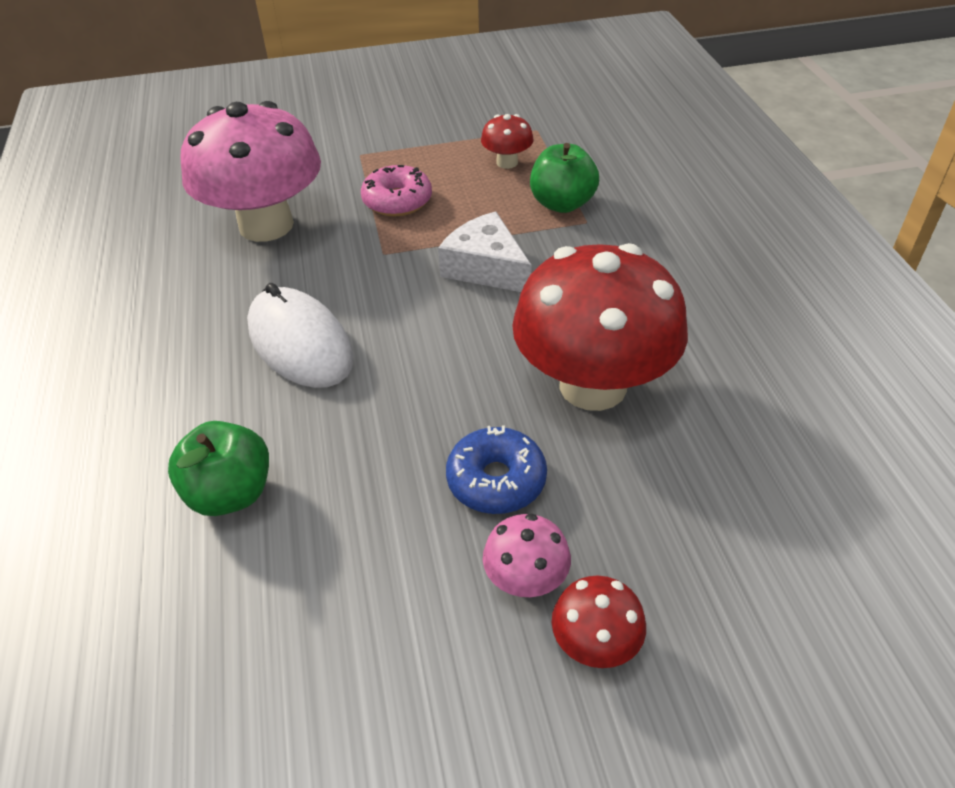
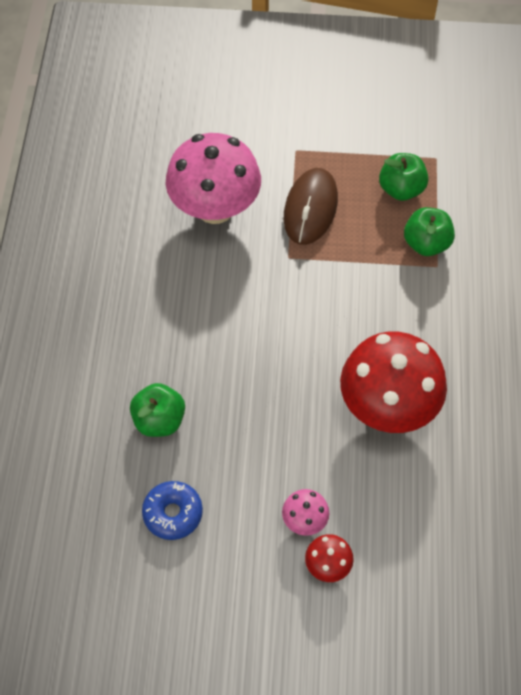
camera: 15 degrees right, 15 degrees up
white mouse [247,283,354,388] -> none
pink donut [361,165,432,216] -> brown mouse [284,168,338,245]
white cheese [438,211,532,292] -> none
blue donut [446,426,547,514] -> blue donut moved to [142,481,203,540]
red mushroom [481,114,534,169] -> green apple [379,153,428,201]

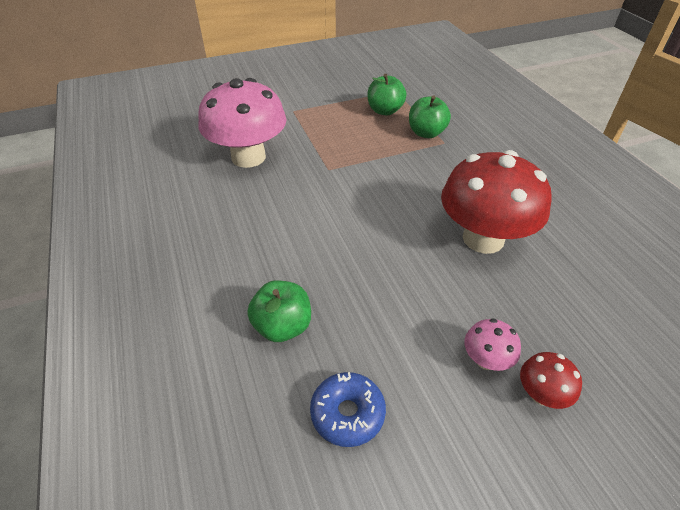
camera: 25 degrees left, 15 degrees down
brown mouse [284,168,338,245] -> none

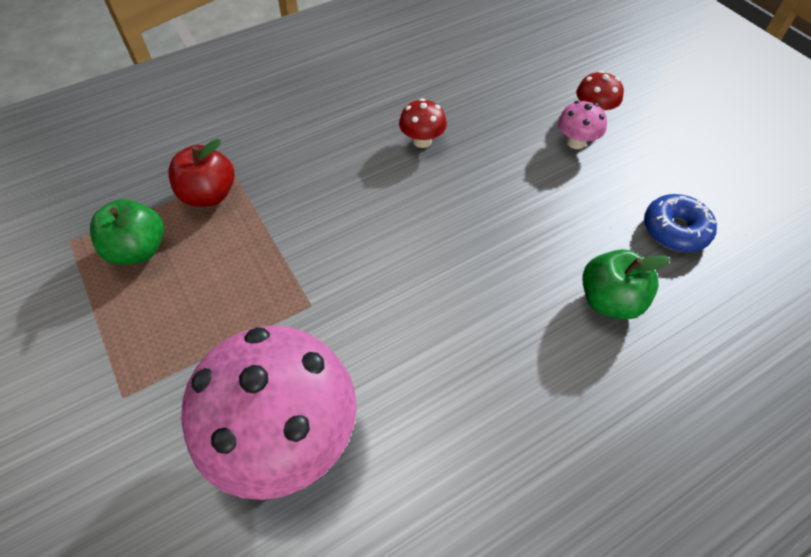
camera: 100 degrees left, 10 degrees up
green apple [409,95,451,138] -> red apple [168,139,234,207]
red mushroom [441,150,552,254] -> red mushroom [399,98,447,148], size x0.43

